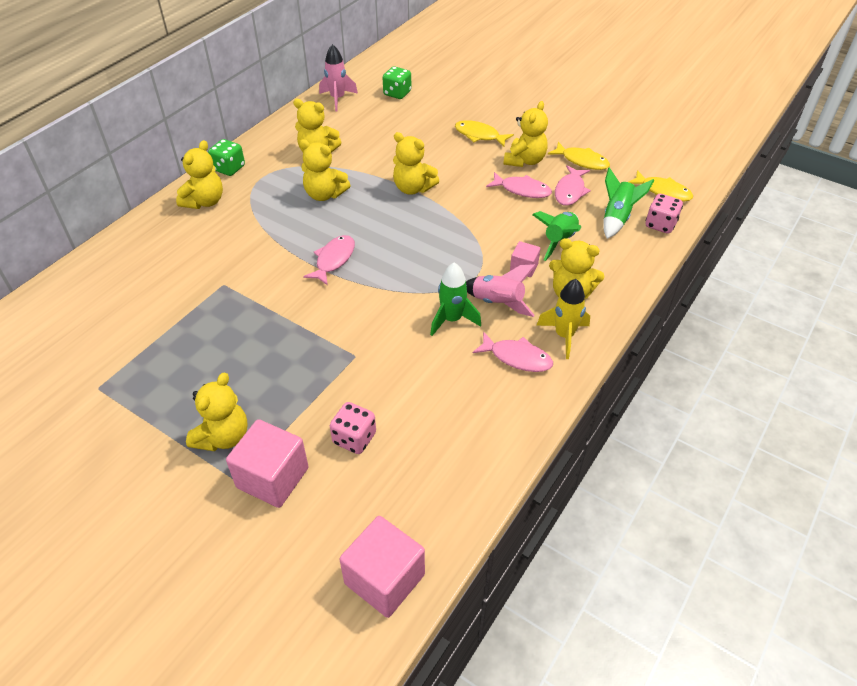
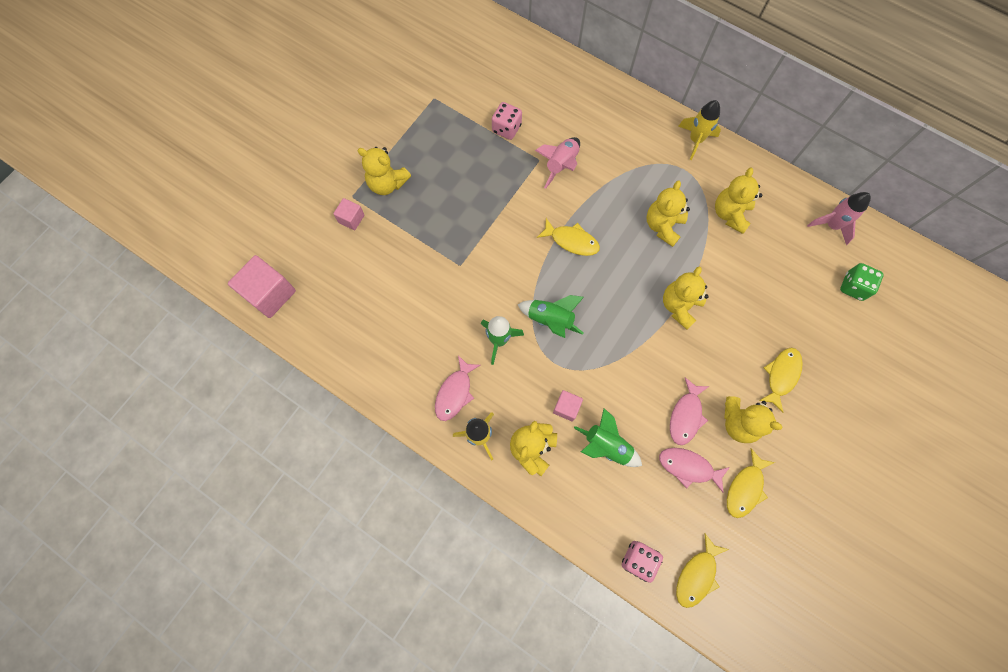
camera: 90 degrees right, 25 degrees up
yellow teddy bear [176,140,223,209] -> none
green dice [208,139,245,176] -> yellow rocket [678,100,721,160]
pink cube [226,419,309,508] -> pink cube [333,198,364,230], size x0.54
pink fish [303,235,355,286] -> yellow fish [537,218,600,256]
pink dice [330,402,376,454] -> pink dice moved to [492,102,522,140]
pink rocket [466,264,536,317] -> pink rocket moved to [535,137,580,189]
green rocket [603,167,654,239] -> green rocket moved to [517,295,584,338]

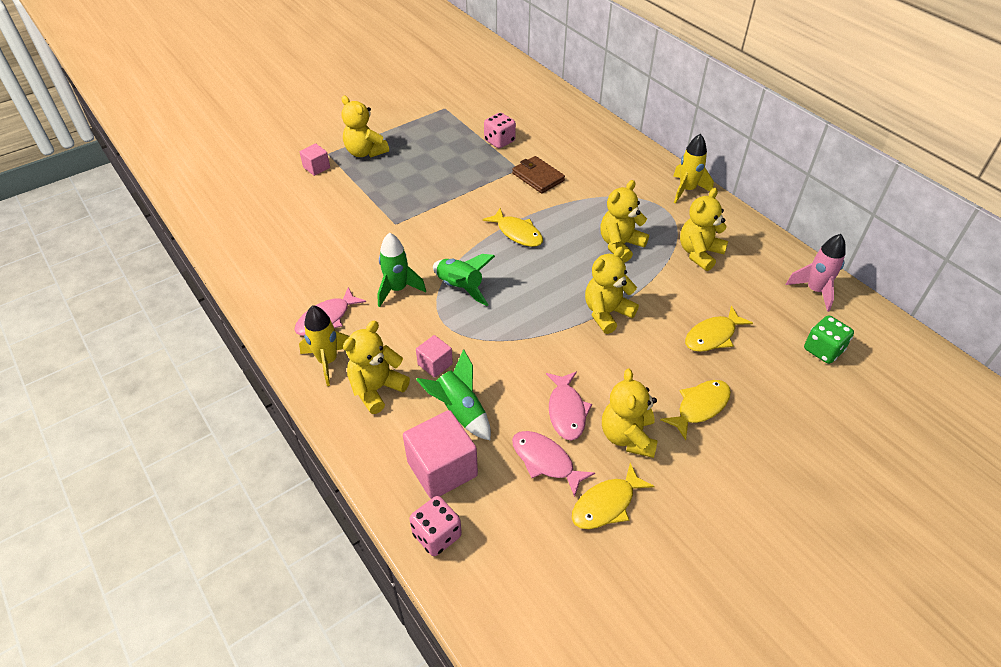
camera: 20 degrees right, 25 degrees down
pink cube [228,255,296,318] -> pink cube moved to [403,410,478,499]
pink rocket [535,137,580,189] -> brown wallet [512,156,565,194]
pink fish [670,377,709,445] -> pink fish turned 45 degrees counterclockwise [546,372,592,441]
yellow fish [676,534,729,608] -> yellow fish moved to [685,306,753,352]
yellow teddy bear [724,396,783,443] -> yellow teddy bear turned 45 degrees clockwise [602,369,658,458]

